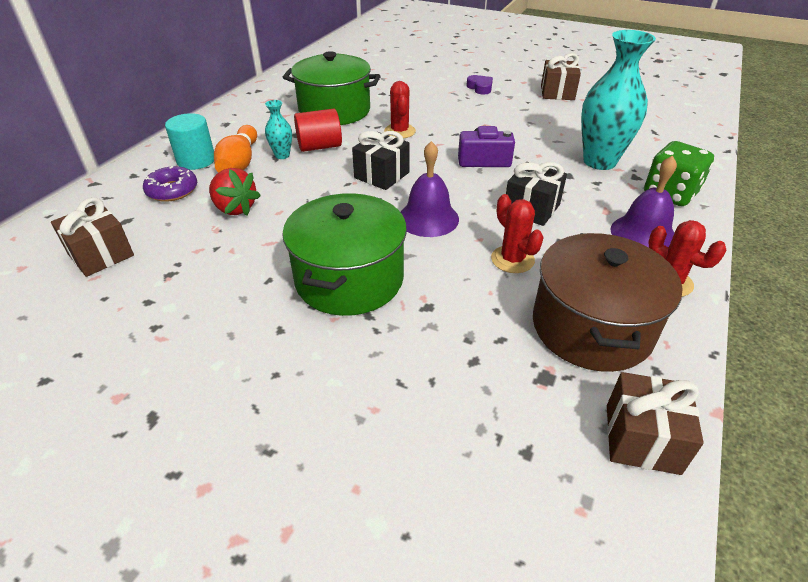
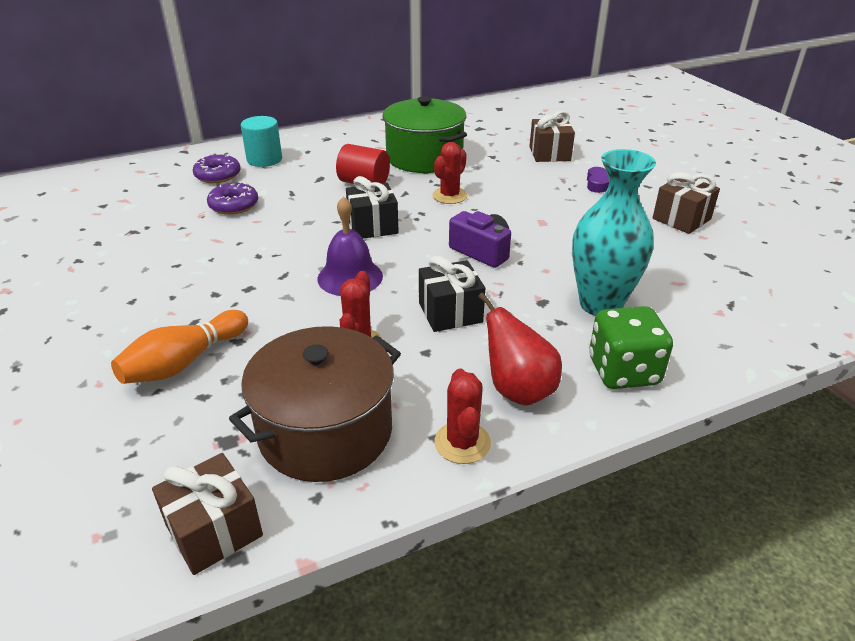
camera: 40 degrees right, 5 degrees down
brown gift [51,197,134,277] -> brown gift moved to [529,111,575,162]
red strawberry [209,168,261,216] -> purple donut [207,181,258,215]
orange bowling pin [214,125,257,173] -> orange bowling pin moved to [111,310,248,384]
turquoise vase [265,100,292,159] -> none
green pot [282,193,407,316] -> none
purple bell [611,155,677,247] -> red pear [478,293,562,406]

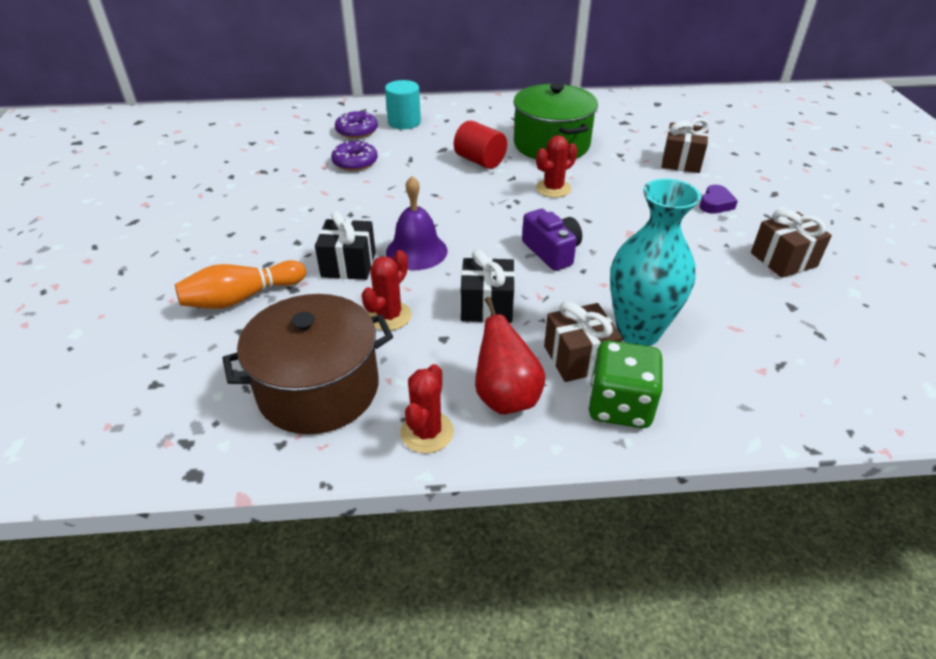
camera: 20 degrees right, 5 degrees up
brown gift [152,453,263,575] -> brown gift moved to [544,301,622,382]
black gift [346,176,399,239] -> black gift moved to [315,211,376,280]

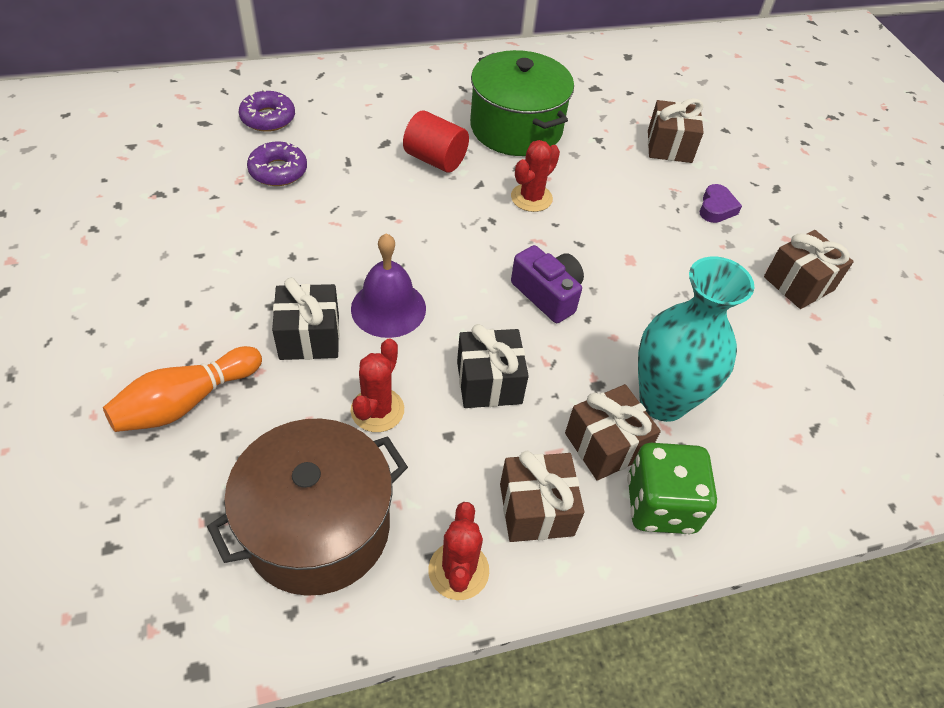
camera: 15 degrees left, 10 degrees up
turquoise cylinder [385,80,421,129] -> none
red pear [475,297,545,415] -> brown gift [500,451,584,542]

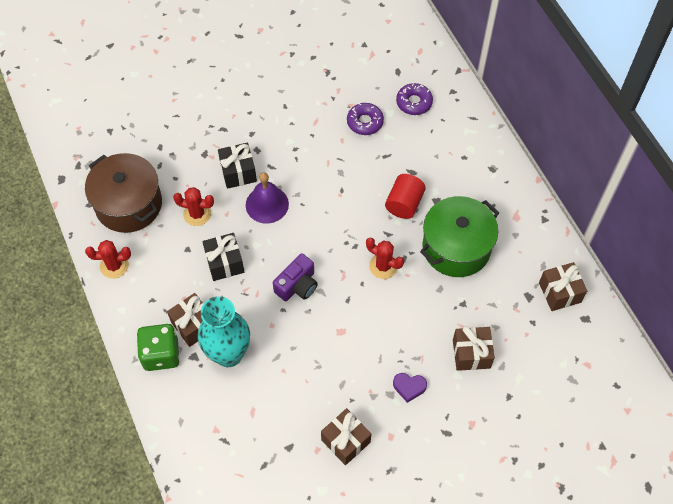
camera: 85 degrees right, 10 degrees up
orange bowling pin [103,346,262,432] -> none
brown gift [500,451,584,542] -> brown gift moved to [539,262,587,311]

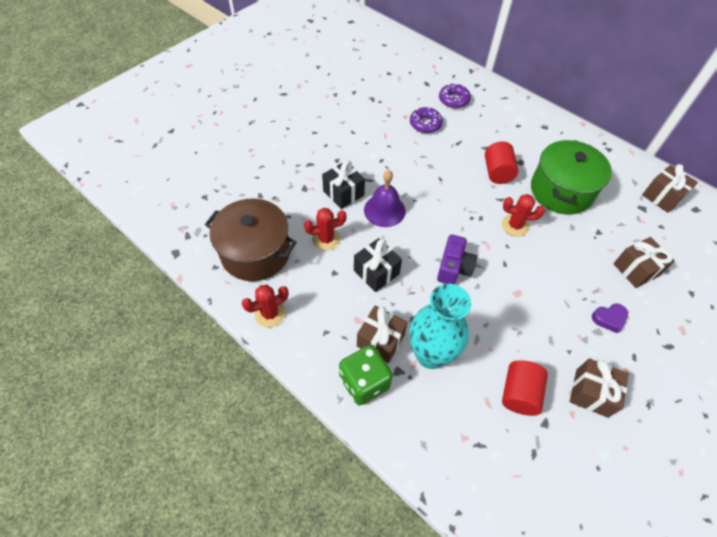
camera: 25 degrees left, 5 degrees down
none -> red cylinder [502,360,548,416]

